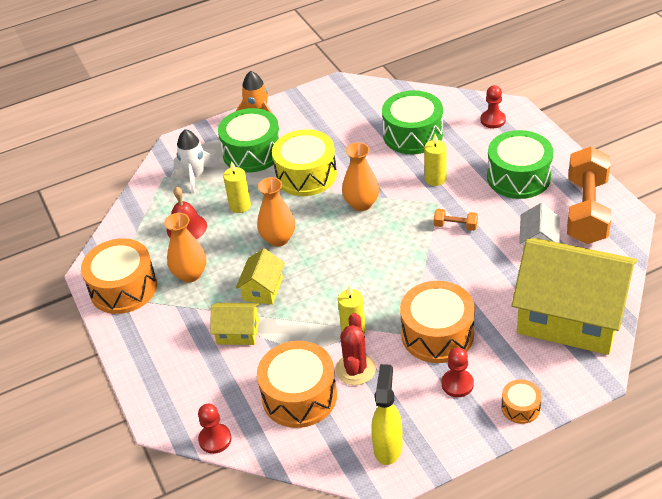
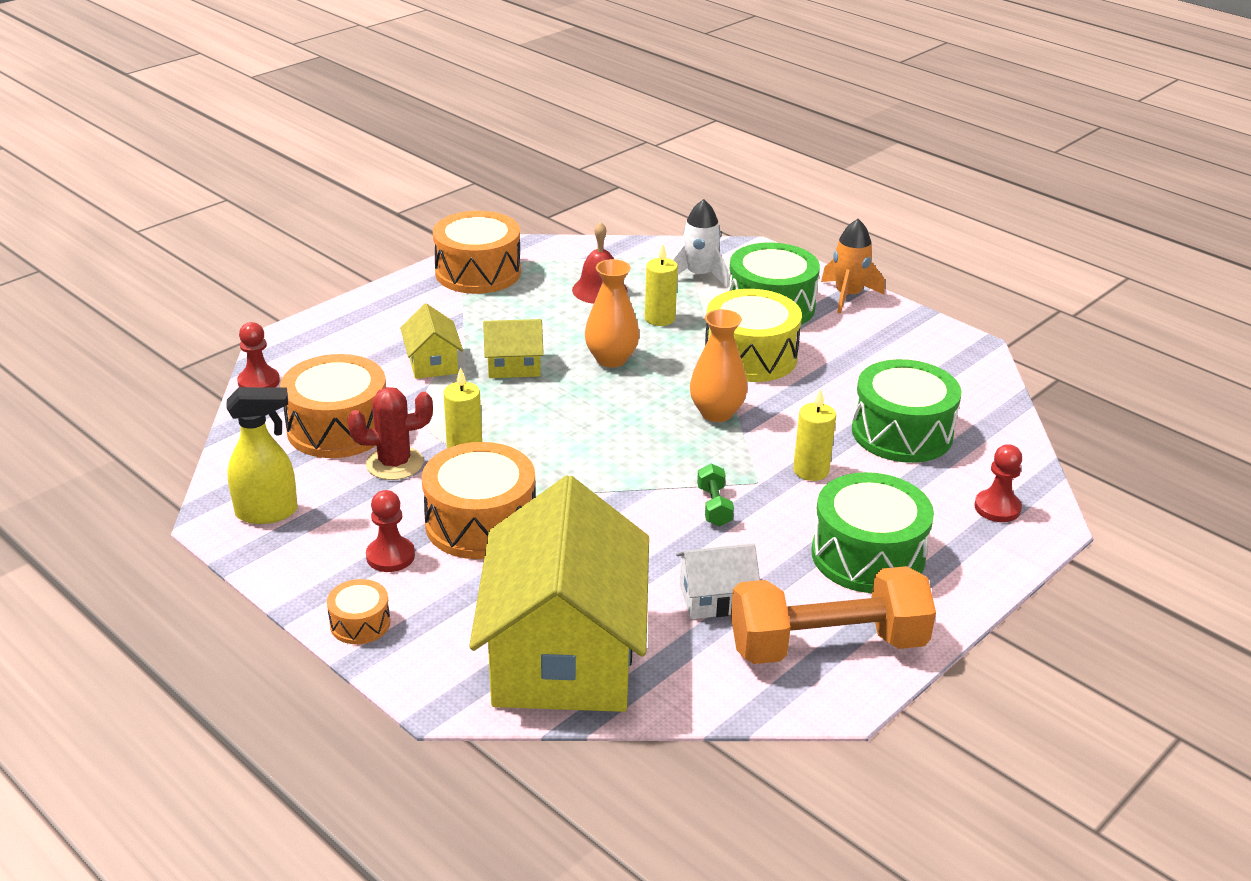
camera: 65 degrees right, 10 degrees down
orange vase [164,213,206,282] -> none
orange dumbbell [434,209,478,231] -> green dumbbell [697,463,734,526]

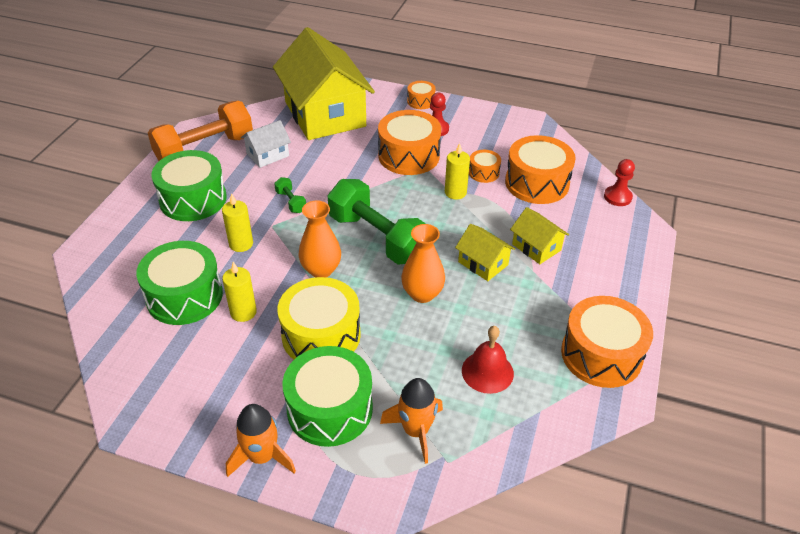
camera: 155 degrees right, 10 degrees up
yellow spray bottle [226,387,298,524] -> none
red cactus [347,387,433,480] -> orange drum [469,150,501,183]
yellow house [483,319,544,378] -> yellow house turned 75 degrees clockwise [455,224,515,281]
yellow candle [645,244,678,326] -> yellow candle moved to [222,262,257,322]
white rocket [671,199,729,288] -> orange rocket [380,378,443,464]
red pawn [974,444,1022,522] -> none
none -> green dumbbell [327,179,426,265]

